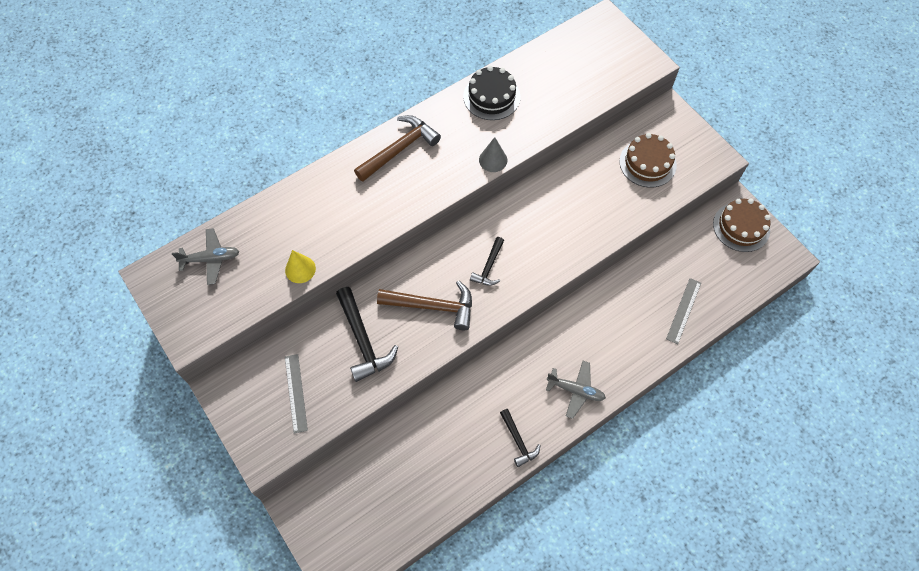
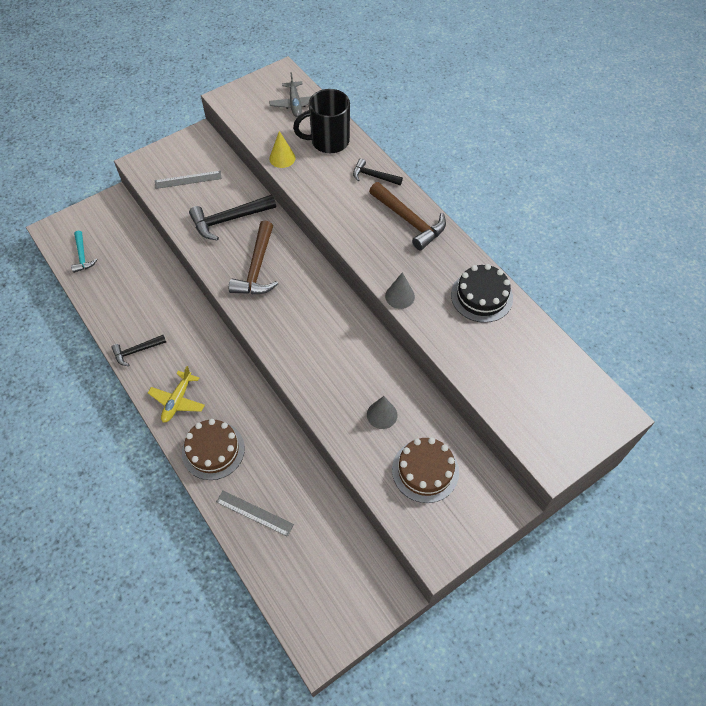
camera: 90 degrees right, 5 degrees down
black hammer [470,237,504,286] -> black hammer moved to [353,158,403,185]
grey plane [546,361,606,419] -> yellow plane [148,366,205,423]
brown cake [713,198,771,252] -> brown cake moved to [182,419,245,480]
none -> turquoise hammer [71,231,98,273]
none -> black mug [293,89,350,153]
none -> grey cone [367,396,397,429]

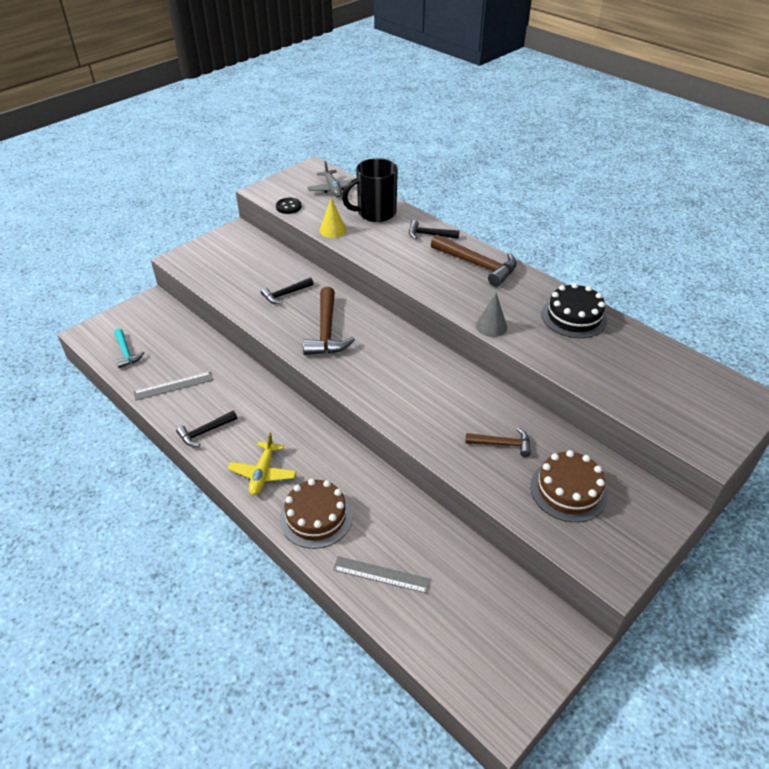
camera: 10 degrees left, 15 degrees down
grey ruler [155,171,222,189] -> grey ruler moved to [133,372,213,401]
black hammer [189,194,276,241] -> black hammer [261,277,314,304], size x0.59
grey cone [367,396,397,429] -> brown hammer [465,427,531,457]
none -> black button [276,198,301,214]

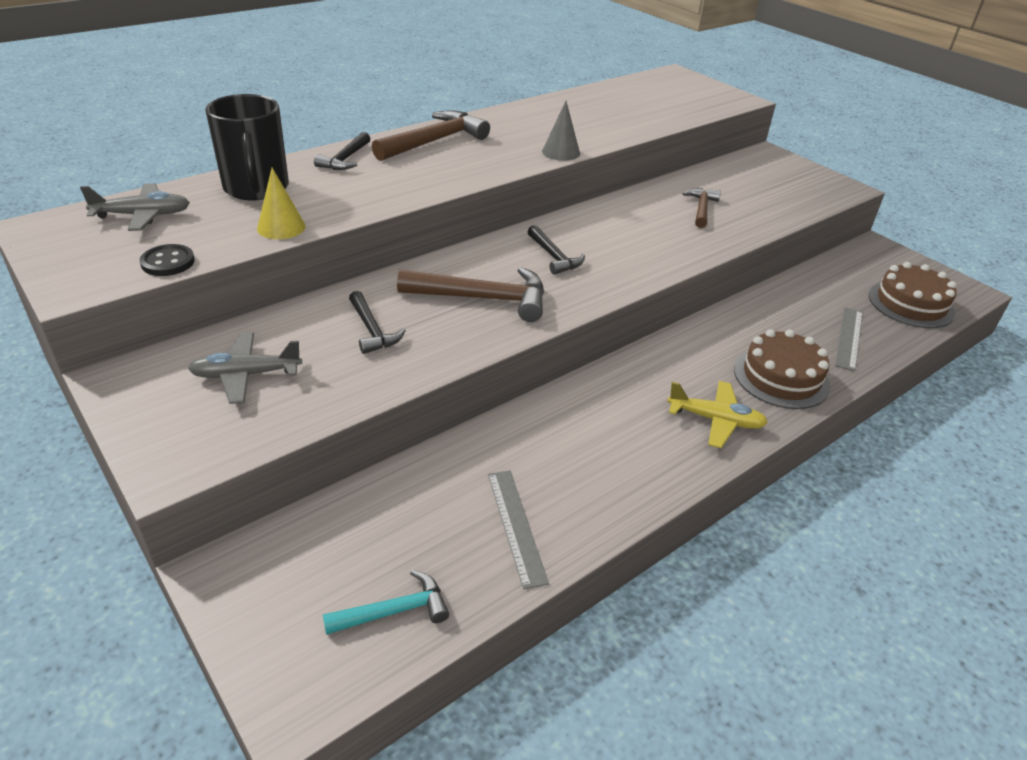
camera: 85 degrees left, 5 degrees down
black hammer [176,411,238,447] -> black hammer moved to [528,225,585,275]
brown cake [530,450,608,522] -> brown cake moved to [869,262,957,328]
black cake [541,283,607,338] -> none
none -> grey plane [188,332,302,404]

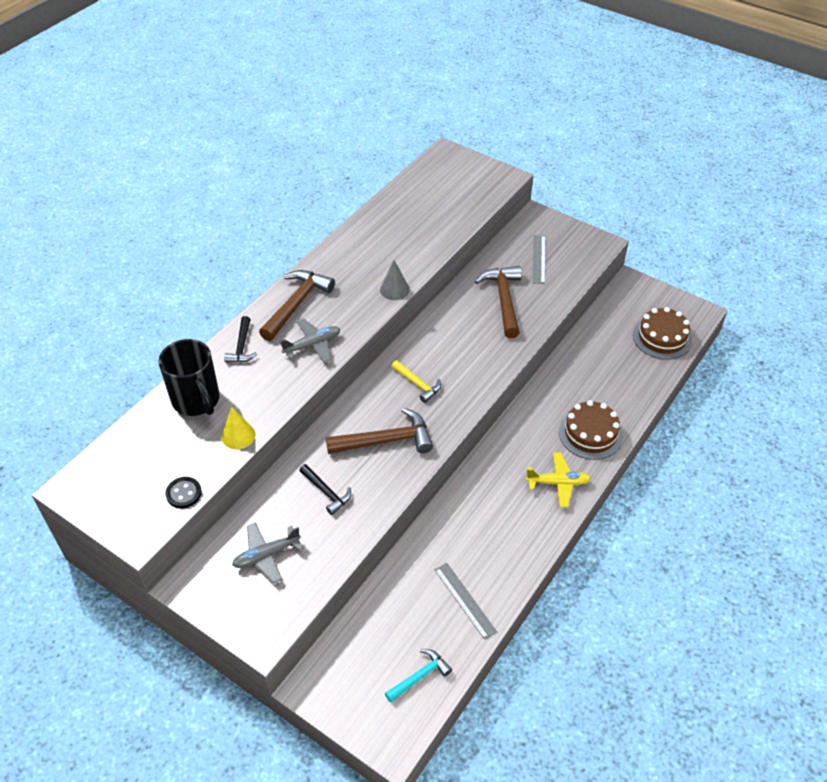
camera: 15 degrees left, 10 degrees up
grey plane [80,183,190,231] -> grey plane moved to [279,318,340,363]
black hammer [528,225,585,275] -> yellow hammer [391,360,441,403]
brown hammer [683,188,721,228] -> brown hammer [475,266,522,338], size x1.70
grey ruler [835,307,862,371] -> grey ruler moved to [533,235,545,284]

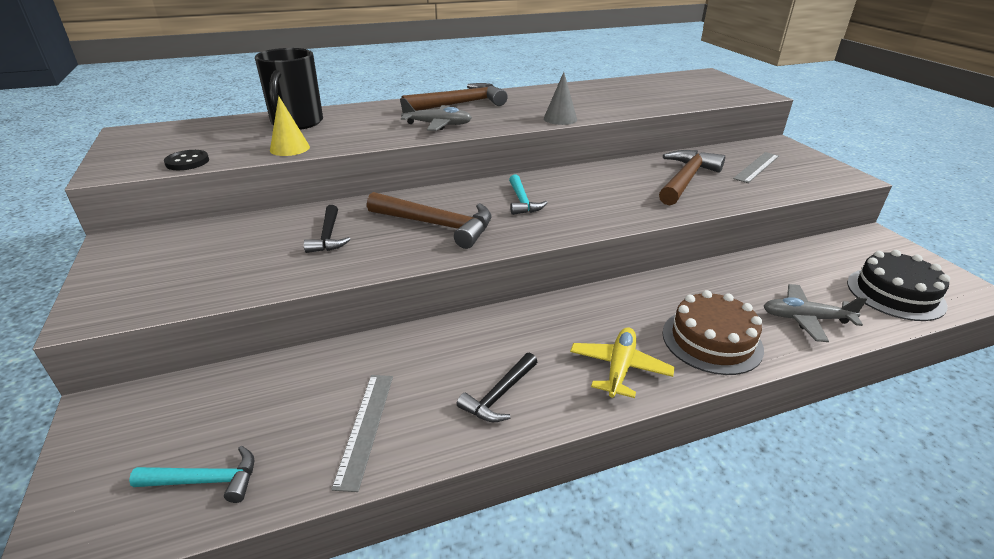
camera: 35 degrees right, 15 degrees down
black hammer [224,316,257,363] -> black hammer moved to [457,353,537,422]
grey plane [232,522,303,583] -> grey plane moved to [763,284,867,342]
yellow hammer [391,360,441,403] -> turquoise hammer [509,175,548,215]
yellow plane [526,453,591,507] -> yellow plane turned 105 degrees counterclockwise [570,327,675,398]
brown cake [633,307,692,360] -> black cake [847,250,950,321]

